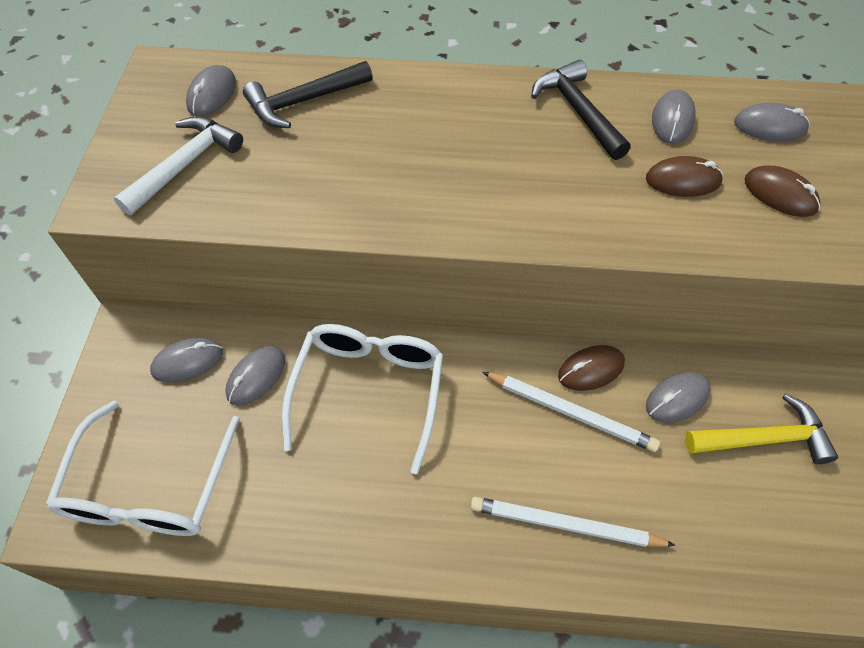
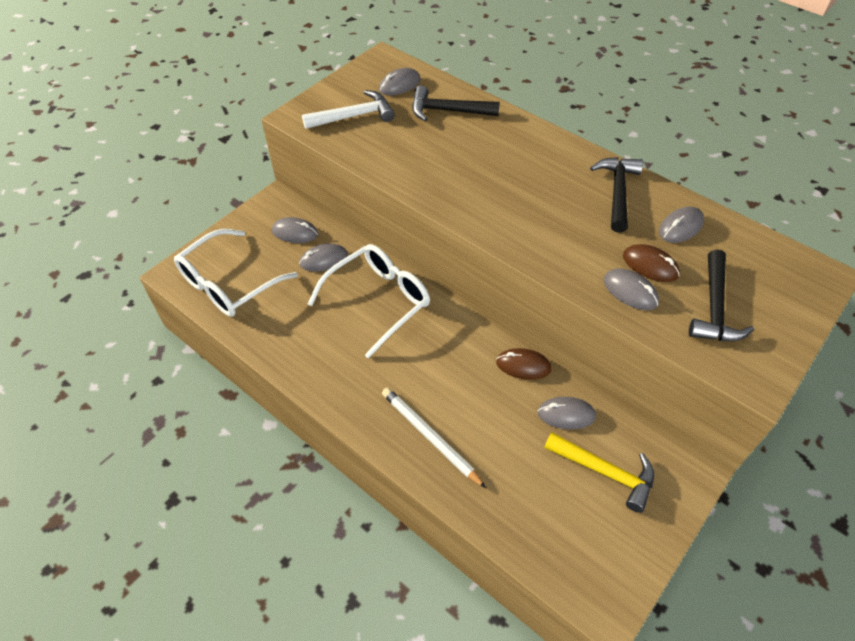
camera: 35 degrees right, 5 degrees down
white pencil [482,372,660,452] -> none
grey mouse [734,103,810,141] -> grey mouse moved to [604,268,659,310]
brown mouse [744,166,821,217] -> black hammer [689,250,754,341]

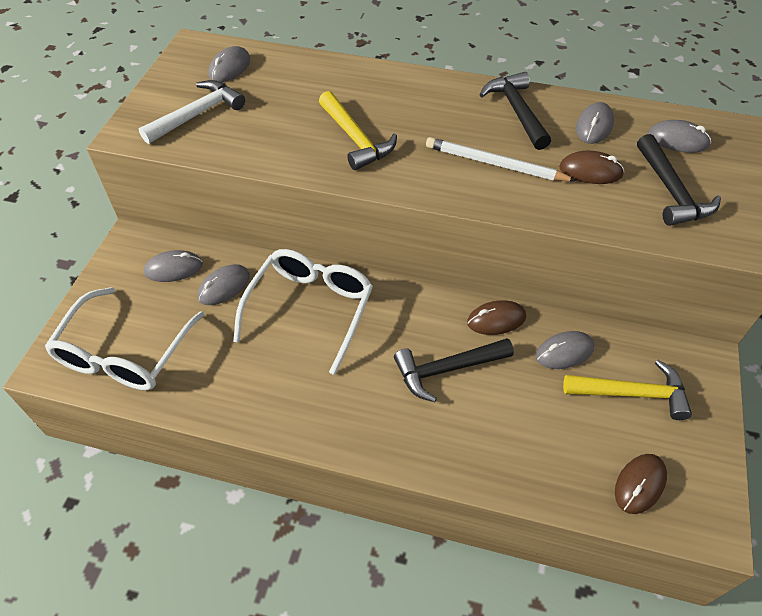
camera: 25 degrees left, 0 degrees up
white pencil [382,387,486,488] -> white pencil moved to [426,137,577,181]
black hammer [412,85,500,121] -> black hammer moved to [394,338,514,402]
grey mouse [604,268,659,310] -> grey mouse moved to [648,120,711,153]
none -> yellow hammer [319,91,397,170]
none -> brown mouse [615,454,667,514]

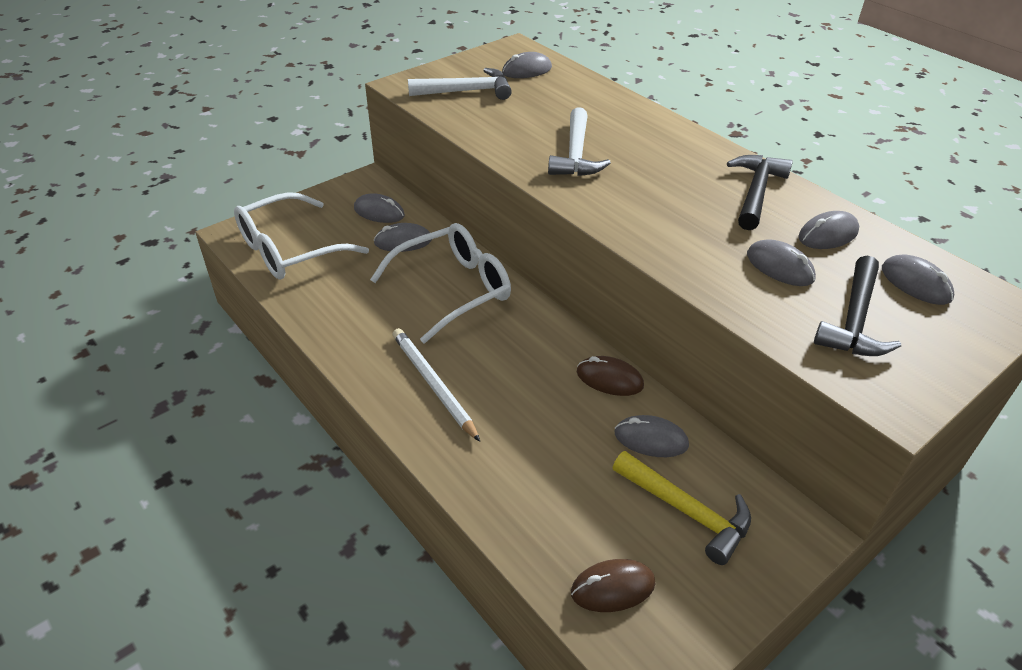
camera: 35 degrees right, 10 degrees down
yellow hammer [319,91,397,170] -> white hammer [548,107,611,176]
black hammer [394,338,514,402] -> none
white pencil [426,137,577,181] -> white pencil moved to [393,328,480,442]
brown mouse [559,151,624,184] -> grey mouse [747,239,816,286]

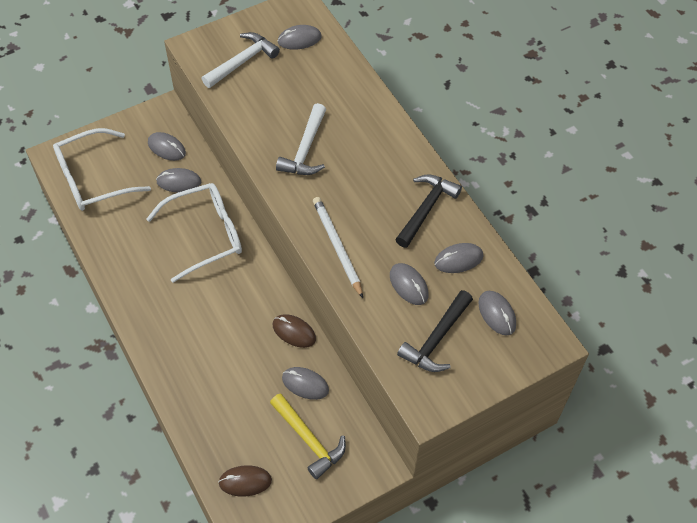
camera: 10 degrees right, 15 degrees up
white pencil [393,328,480,442] -> white pencil moved to [313,197,363,298]
white hammer [408,68,512,100] -> white hammer turned 45 degrees counterclockwise [201,32,280,88]

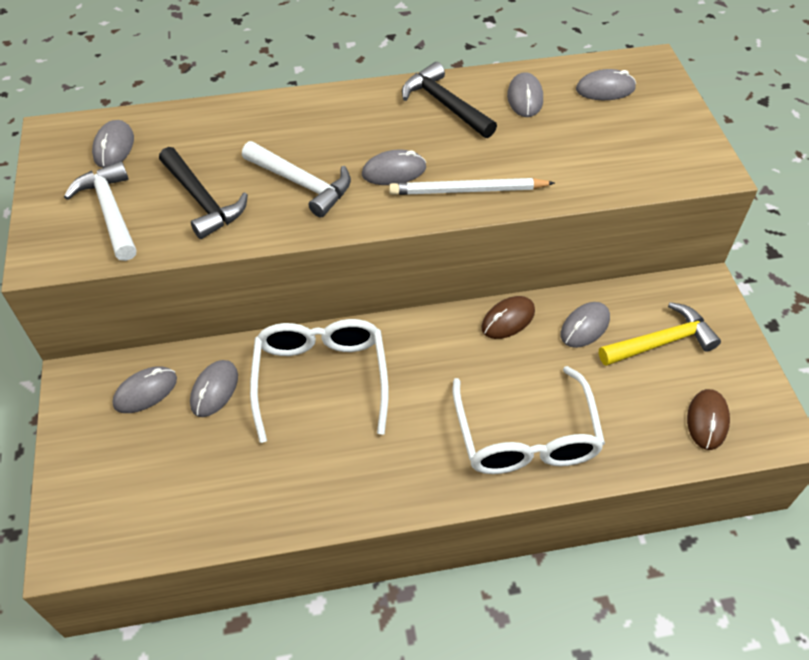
camera: 70 degrees left, 5 degrees down
white glasses [53,128,151,211] -> white glasses moved to [453,366,605,474]
grey mouse [390,263,429,305] -> grey mouse moved to [362,150,426,185]
black hammer [397,290,473,372] -> black hammer moved to [159,147,248,239]

